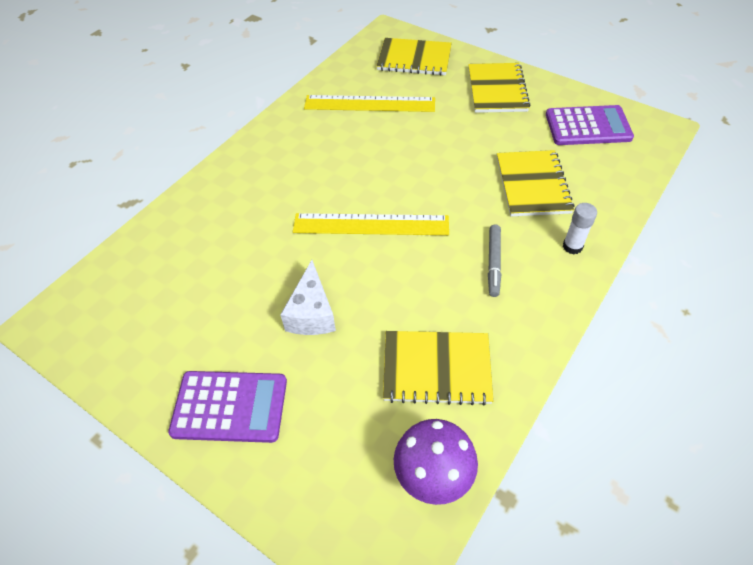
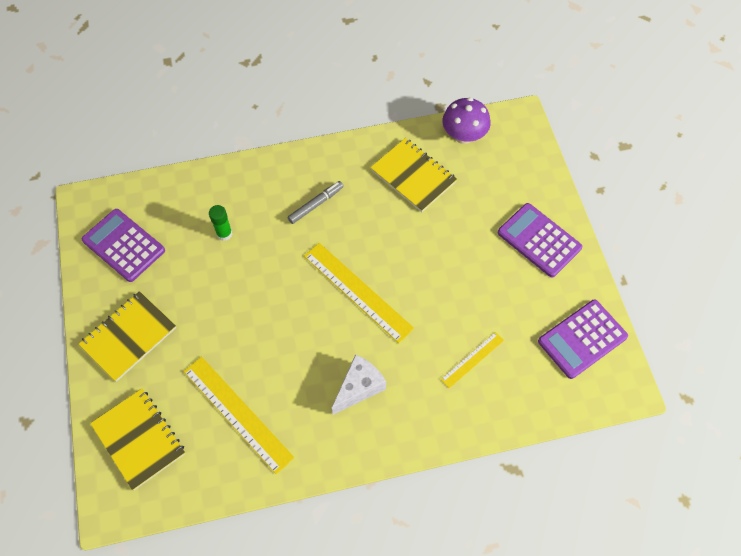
camera: 140 degrees left, 10 degrees up
white cheese [280,260,336,335] -> white cheese moved to [332,354,386,415]
yellow notebook [497,150,574,216] -> green glue stick [209,205,232,241]
white glue stick [563,203,597,254] -> none
none -> yellow ruler [441,332,504,388]
none -> purple calculator [538,300,628,379]

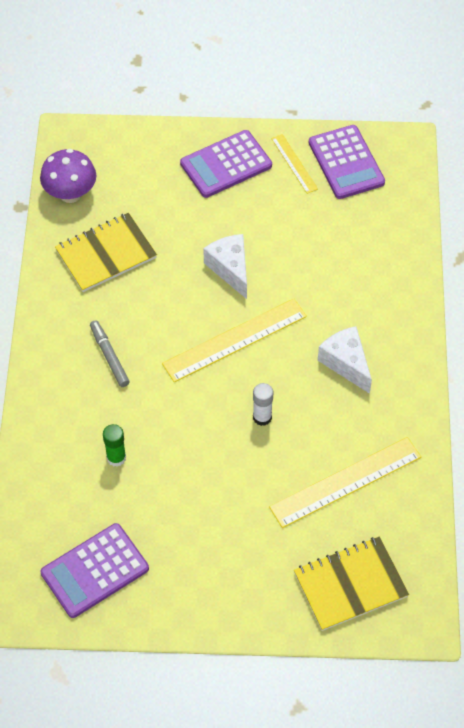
camera: 75 degrees left, 5 degrees down
yellow notebook [78,291,176,382] -> none
yellow ruler [441,332,504,388] -> yellow ruler moved to [271,134,318,194]
none -> white cheese [203,234,247,299]
none -> white glue stick [253,383,273,426]

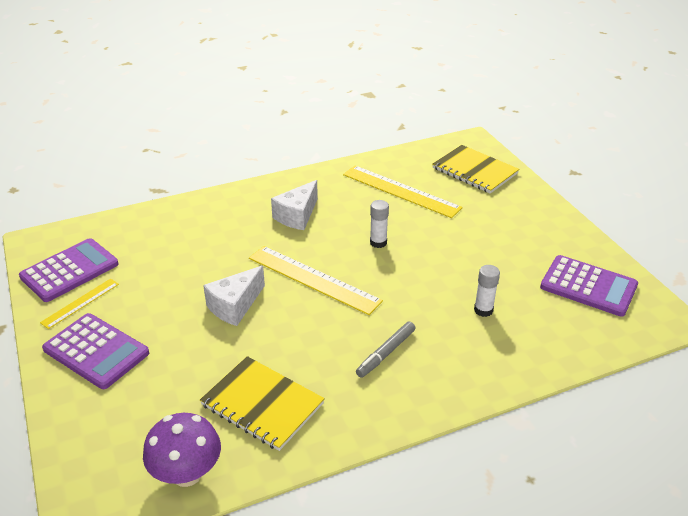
camera: 115 degrees left, 20 degrees down
green glue stick [103,424,126,467] -> white glue stick [474,265,500,317]

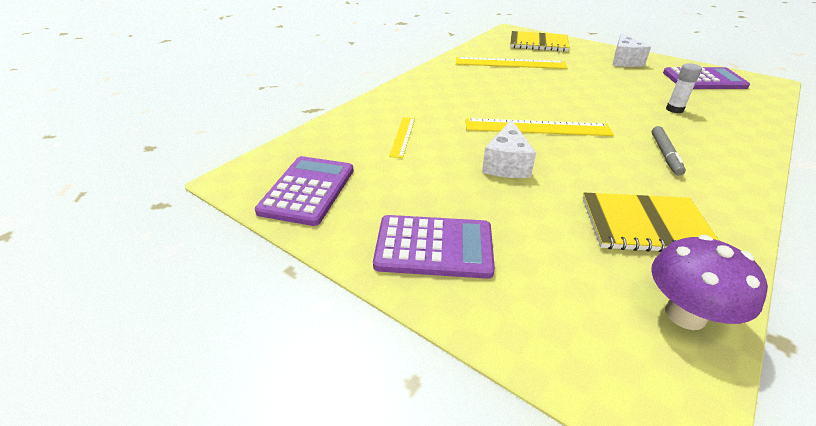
camera: 30 degrees left, 0 degrees up
yellow ruler [40,279,119,329] -> yellow ruler moved to [389,117,415,158]
white cheese [271,180,318,230] -> white cheese moved to [612,33,651,67]
white glue stick [370,200,389,248] -> none

